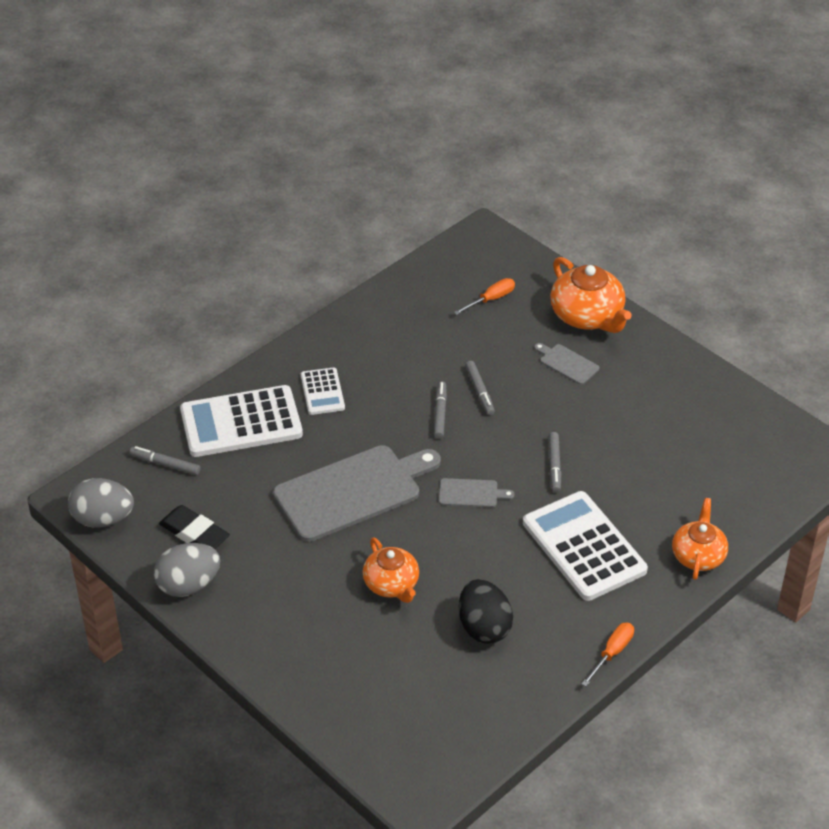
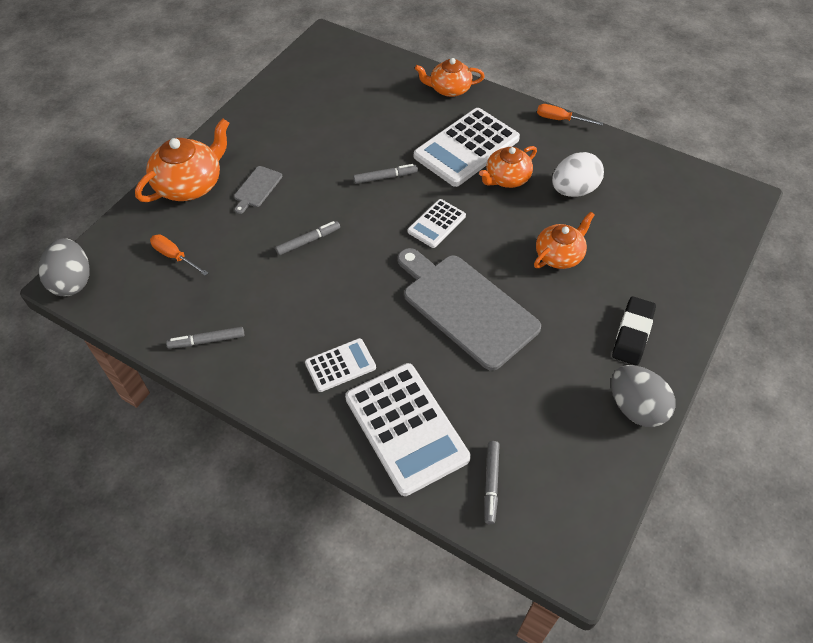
camera: 105 degrees left, 10 degrees up
grey egg [68,478,134,528] -> grey egg moved to [38,238,89,296]
black eraser [159,505,230,549] -> black eraser moved to [612,296,656,366]
grey marker [434,381,447,439] -> grey marker moved to [166,327,244,349]
grey cutting board [439,478,514,508] -> white calculator [407,199,466,248]
black egg [459,579,513,644] -> white egg [552,152,604,197]
none -> orange teapot [479,146,537,188]

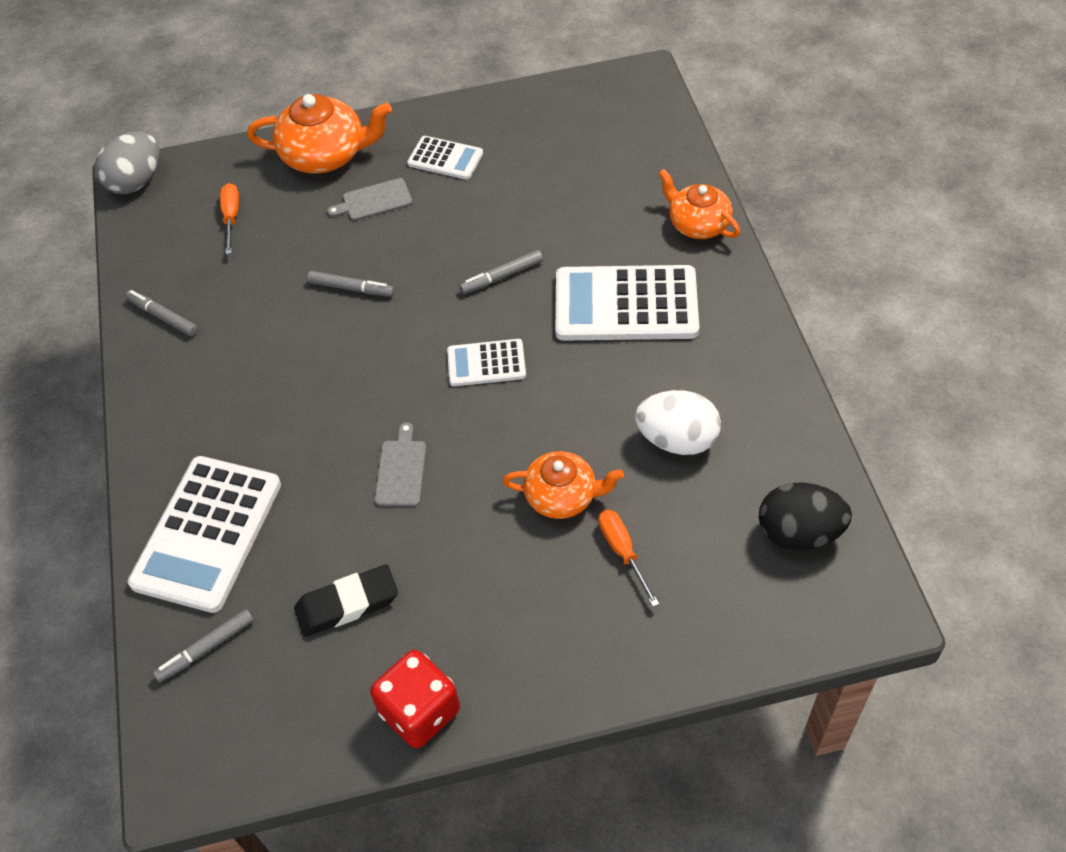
camera: 50 degrees right, 0 degrees up
white calculator [305,338,376,392] -> white calculator moved to [407,136,483,180]
grey marker [353,164,418,184] -> grey marker turned 120 degrees clockwise [460,250,543,294]
grey cutting board [398,248,541,371] -> grey cutting board [375,422,426,507], size x0.44
orange teapot [479,146,537,188] -> none
orange screwdriver [537,104,603,126] -> orange screwdriver moved to [599,510,659,607]
grey egg [611,365,676,427] -> red dice [370,650,460,748]
black eraser [612,296,656,366] -> black eraser moved to [294,564,398,637]
none -> black egg [759,482,852,550]

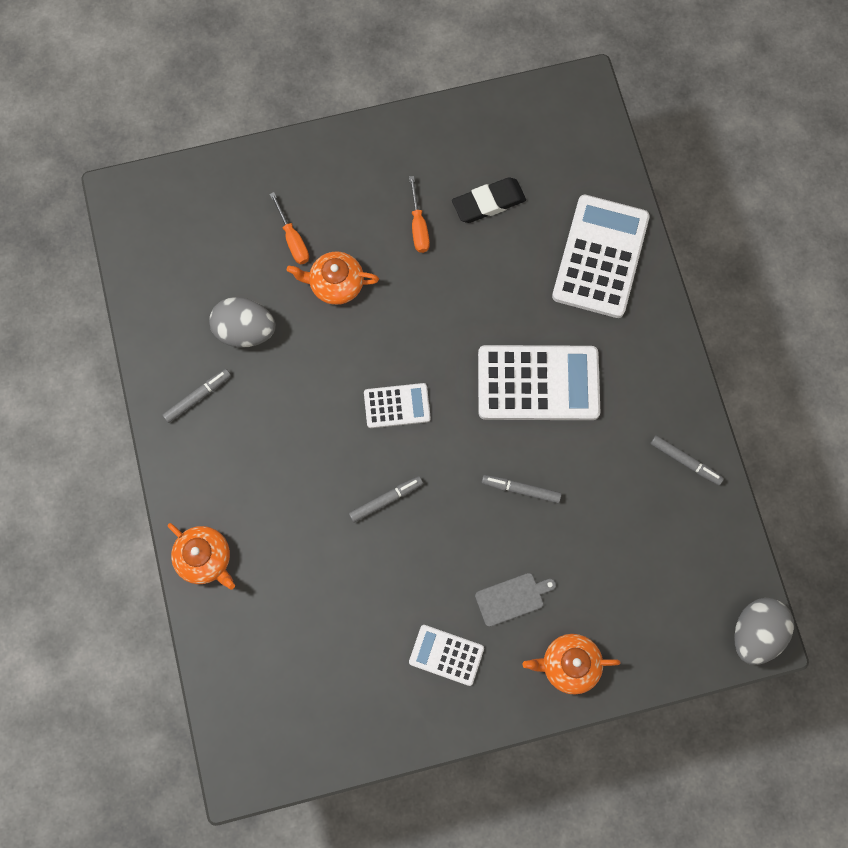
camera: 175 degrees right, 20 degrees up
grey marker [153,609,254,682] -> grey marker moved to [162,369,231,423]
orange screwdriver [220,183,239,254] -> orange screwdriver moved to [409,176,430,253]
orange teapot [247,94,392,173] -> orange teapot [523,634,620,695], size x0.66
red dice [370,650,460,748] -> none
grey cutting board [375,422,426,507] -> none
white calculator [555,265,699,341] -> white calculator moved to [478,345,600,420]
white egg [635,390,721,455] -> grey egg [209,297,276,348]
black egg [759,482,852,550] -> none

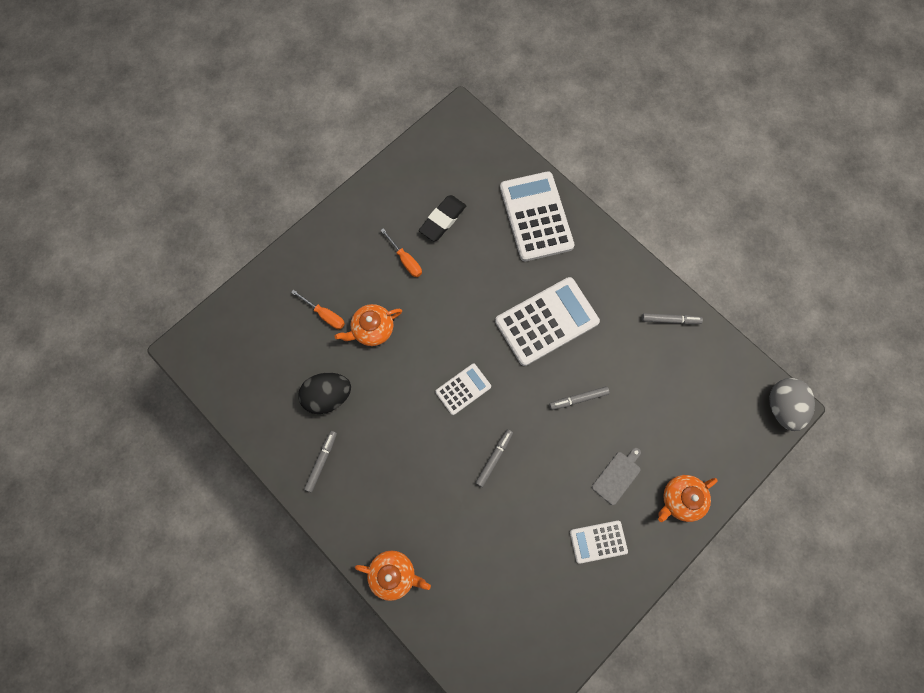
camera: 30 degrees left, 0 degrees up
grey egg [209,297,276,348] -> black egg [298,373,351,414]

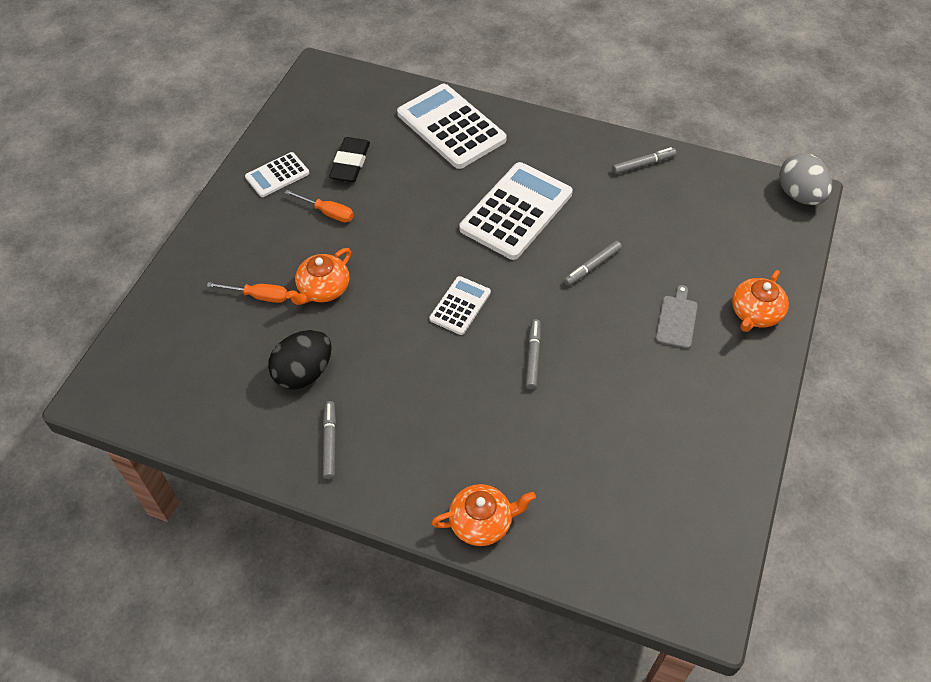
camera: 25 degrees left, 20 degrees down
white calculator [570,520,628,564] -> white calculator moved to [245,152,309,197]

